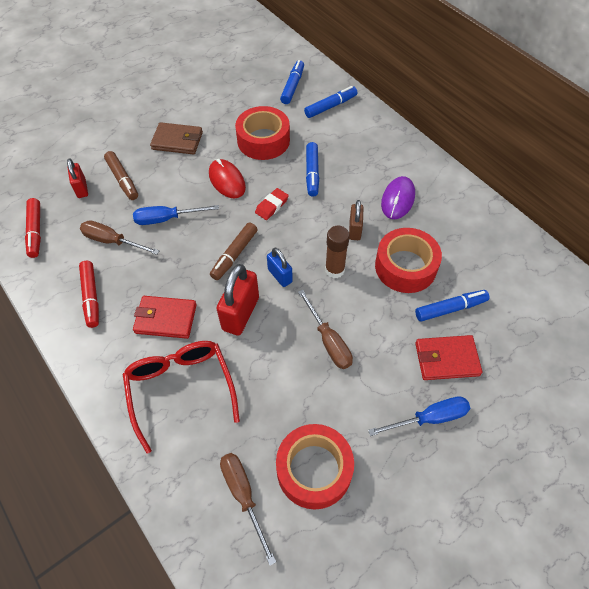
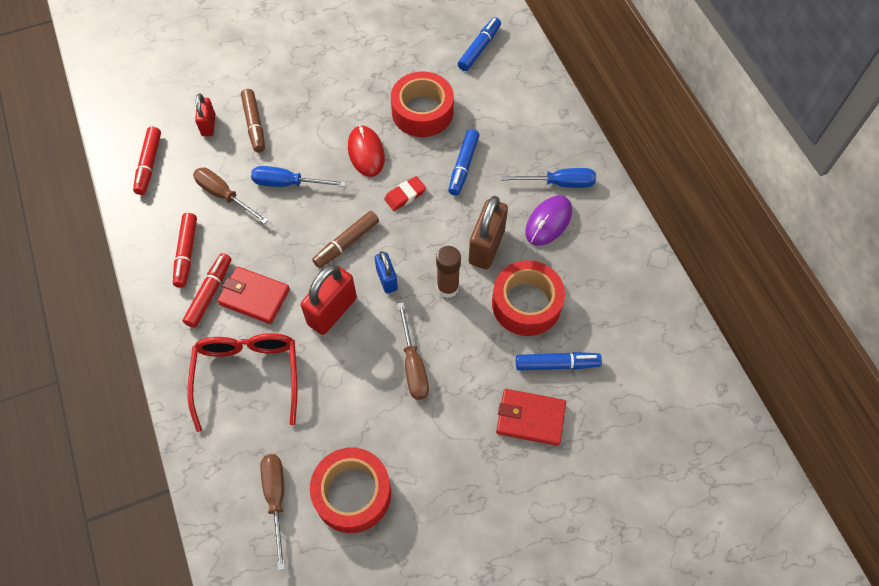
camera: 15 degrees right, 5 degrees up
brown wallet [150,122,203,154] -> none
blue marker [304,86,357,118] -> none
brown padlock [349,200,364,240] -> brown padlock [469,196,508,269], size x1.69
blue screwdriver [368,396,470,436] -> blue screwdriver moved to [501,168,596,188]
none -> red marker [183,253,231,328]

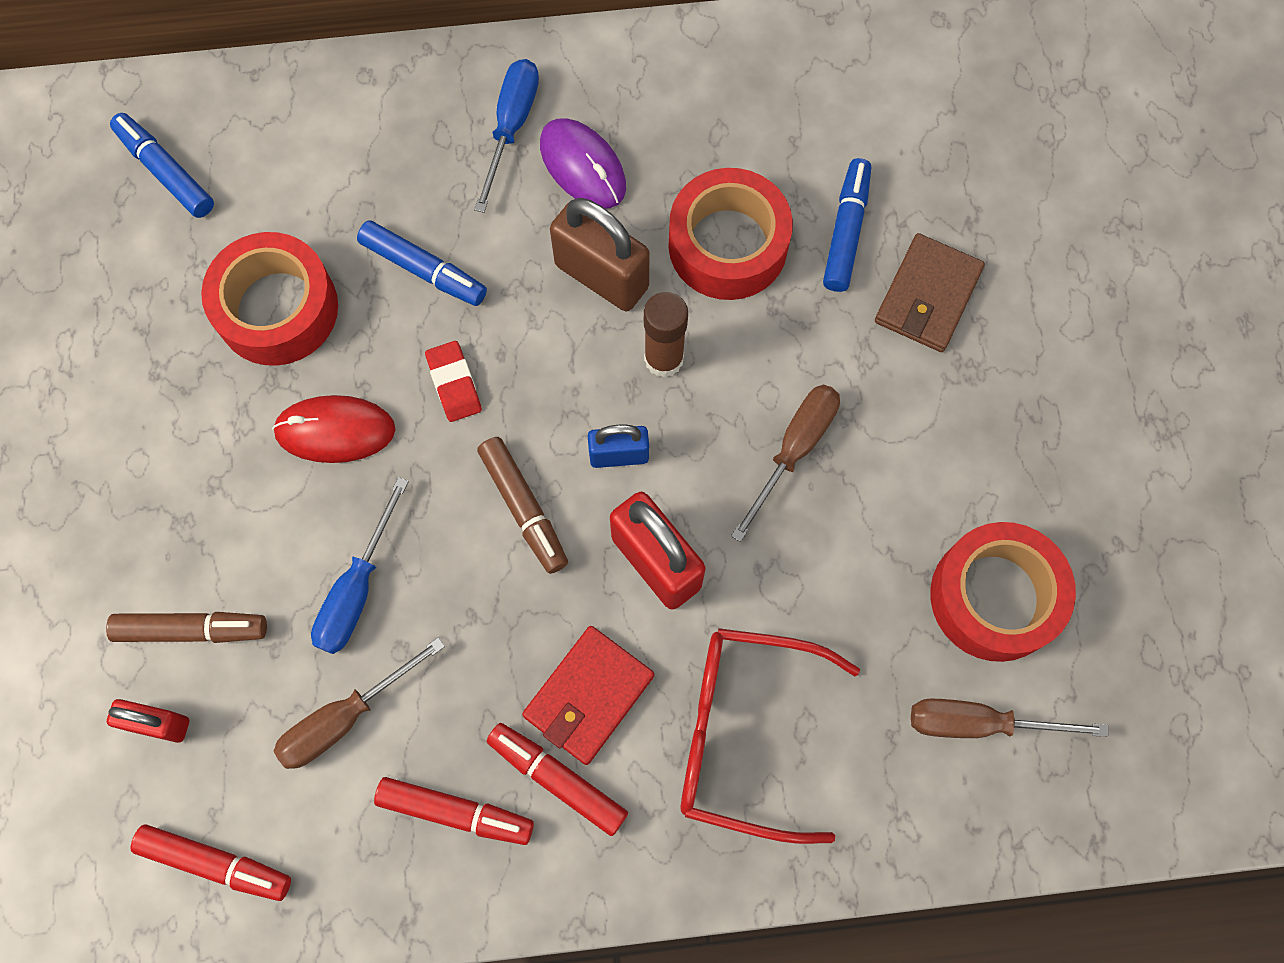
camera: 75 degrees left, 10 degrees up
brown screwdriver [397,302,429,400] -> brown screwdriver turned 60 degrees counterclockwise [731,385,840,542]
red wallet [496,389,566,446] -> brown wallet [875,233,985,352]

